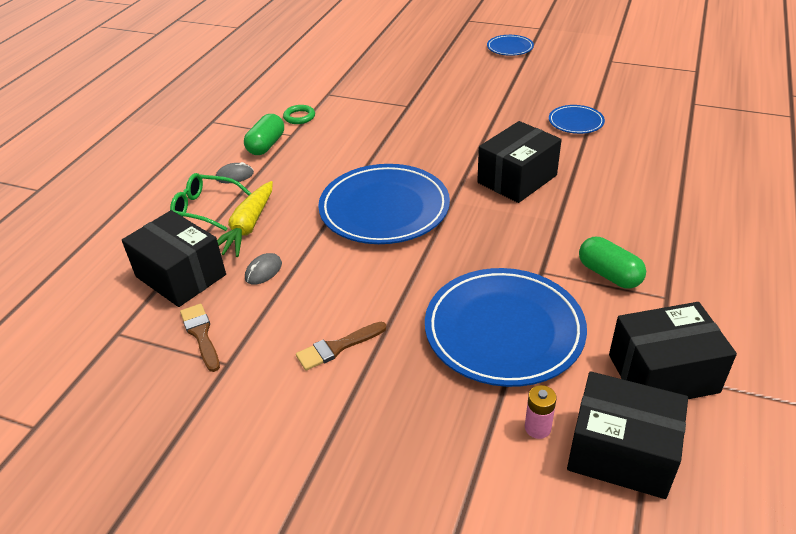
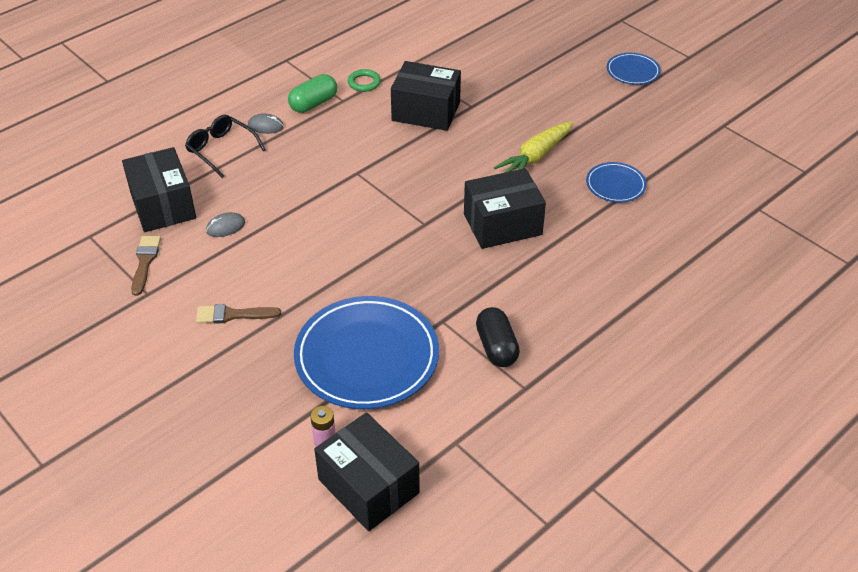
camera: 25 degrees right, 5 degrees up
green glasses [170,173,251,231] -> black glasses [185,115,266,178]
yellow carrot [217,181,273,257] -> yellow carrot moved to [494,121,573,173]
blue plate [318,164,450,244] -> none
green capsule [579,237,646,289] -> black capsule [476,307,520,367]
black box [609,302,737,399] -> black box moved to [391,61,461,131]

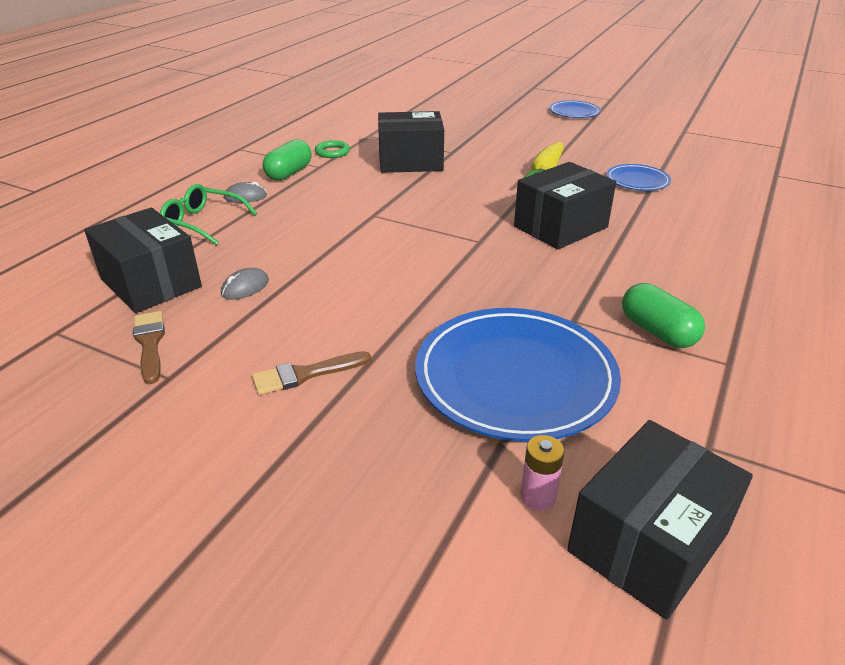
camera: 20 degrees left, 10 degrees down
black glasses [185,115,266,178] -> green glasses [160,184,257,245]
black box [314,412,420,531] -> black box turned 75 degrees counterclockwise [567,420,753,620]
black capsule [476,307,520,367] -> green capsule [622,283,705,348]

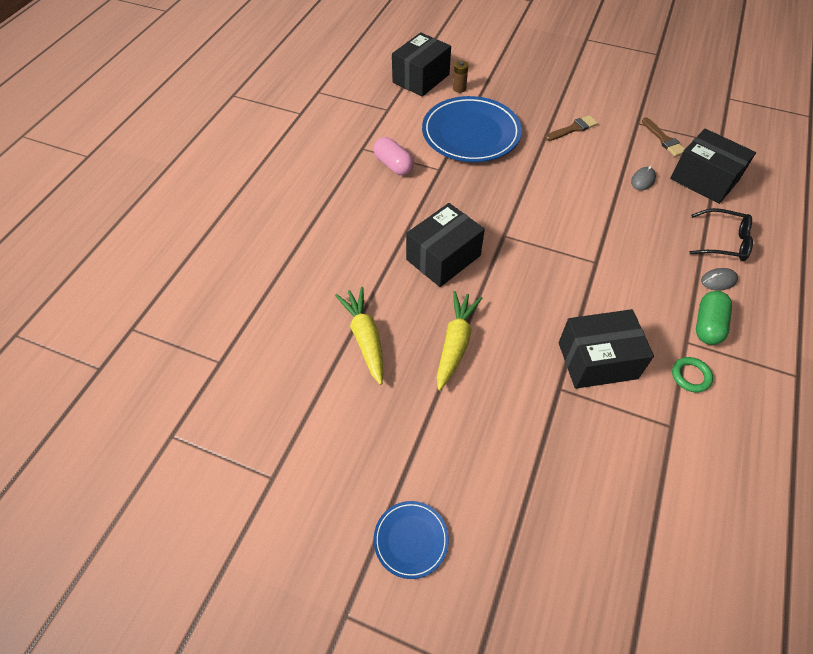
camera: 175 degrees right, 20 degrees up
green glasses [160,184,257,245] -> black glasses [689,208,753,261]
pink battery [520,435,565,511] -> brown battery [453,61,468,93]
blue plate [607,164,671,191] -> yellow carrot [335,287,383,385]
green capsule [622,283,705,348] -> pink capsule [374,137,414,175]

